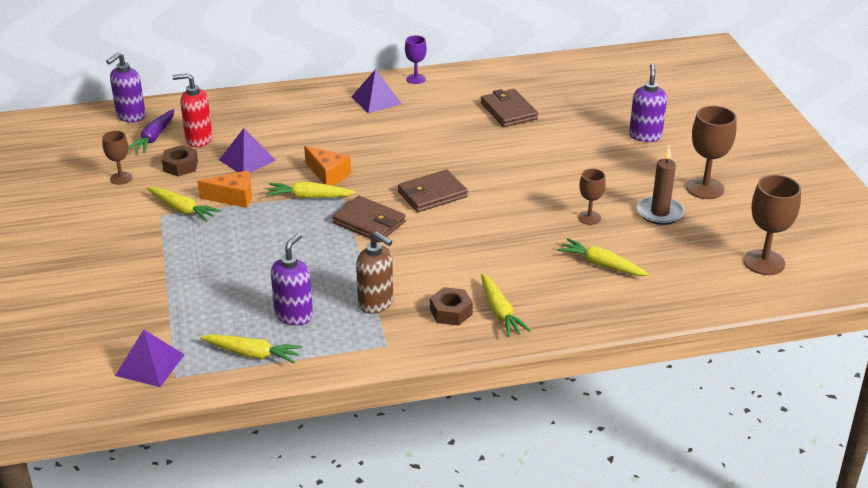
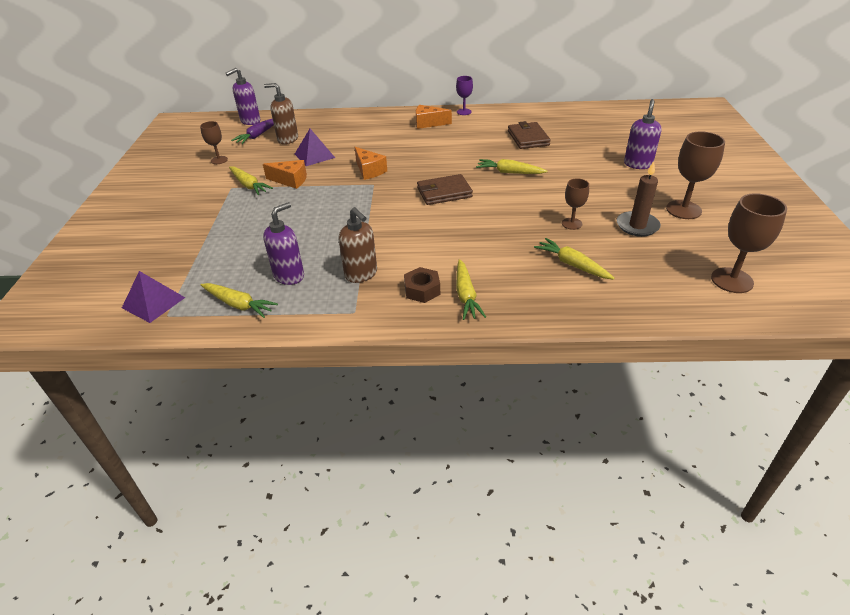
camera: 15 degrees right, 5 degrees up
brown nut [162,145,198,177] -> none
red soap dispenser [172,73,213,147] -> brown soap dispenser [264,83,298,144]
yellow carrot [266,182,356,198] -> yellow carrot moved to [476,159,547,174]
brown wallet [332,196,406,243] -> none
purple pyramid [351,69,402,113] -> orange cheese [416,105,452,129]

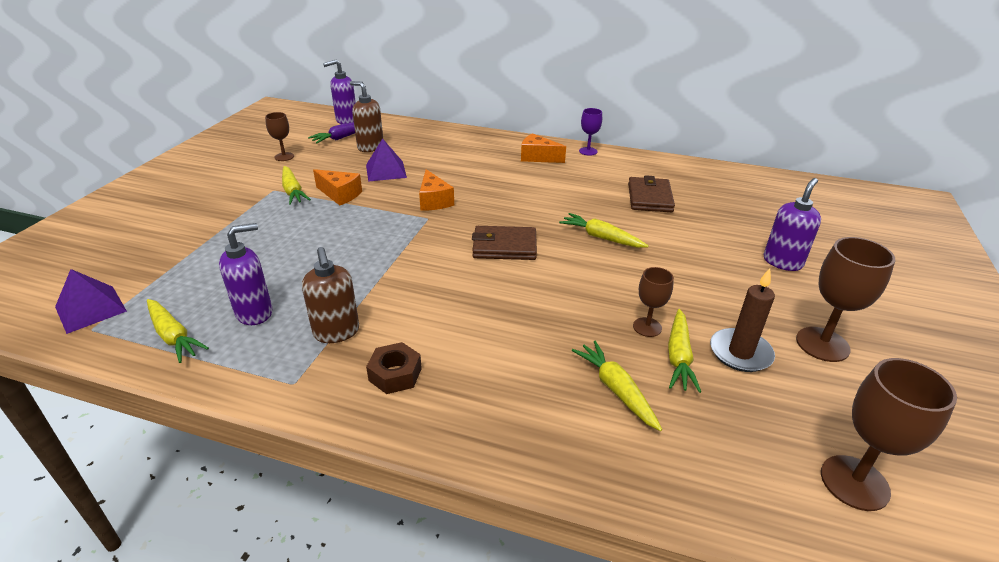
camera: 15 degrees right, 5 degrees down
yellow carrot [456,259,486,320] -> yellow carrot moved to [668,309,701,393]

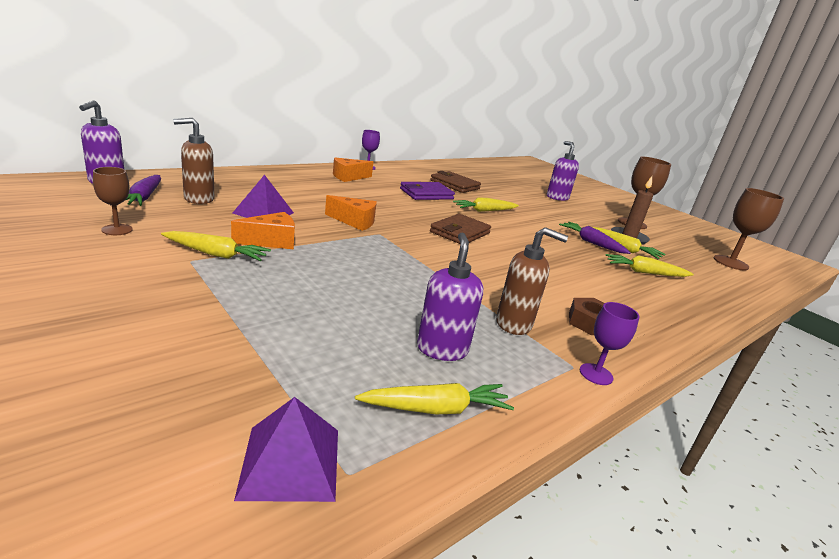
camera: 60 degrees left, 10 degrees down
brown goblet [633,267,674,337] -> purple carrot [559,222,631,254]
none -> purple wallet [400,182,455,200]
none -> purple goblet [580,302,639,385]

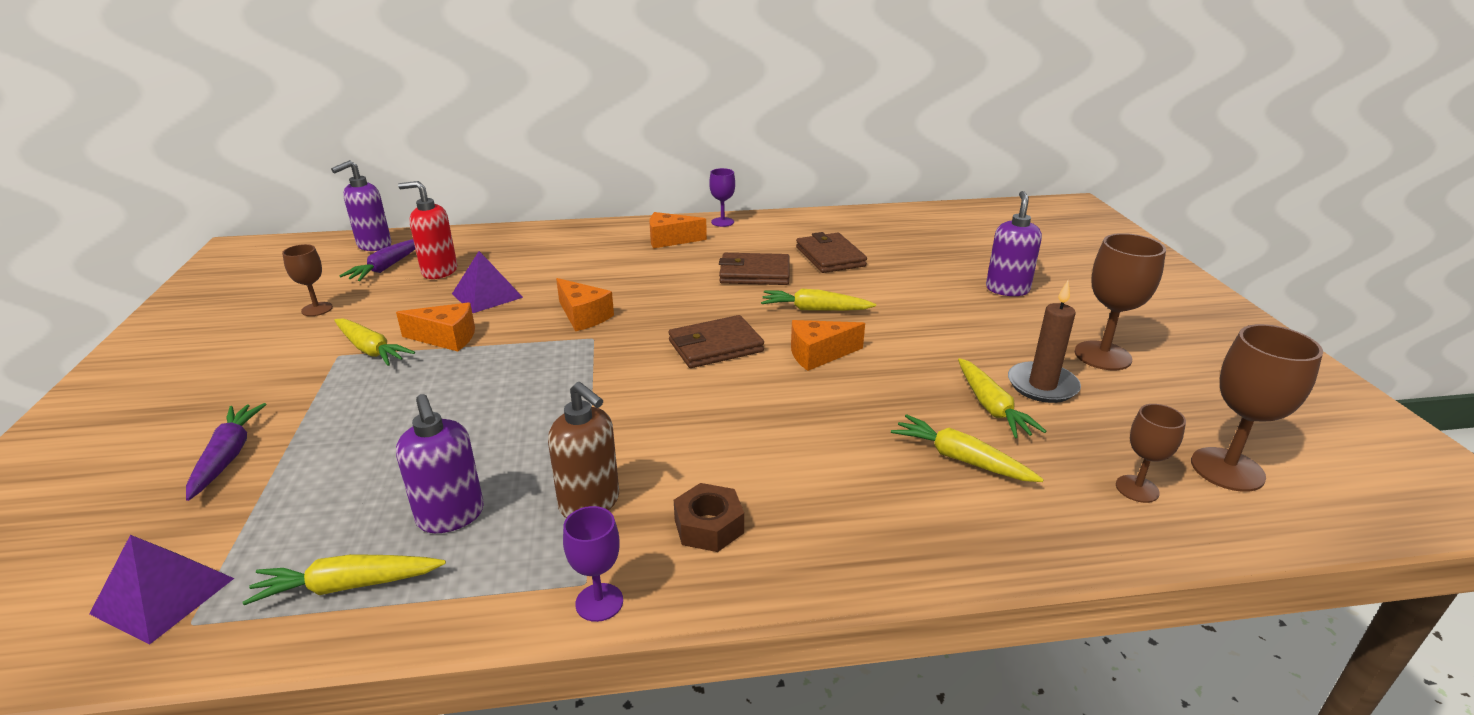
camera: 35 degrees right, 5 degrees up
brown soap dispenser [173,118,214,204] -> red soap dispenser [398,181,457,279]
yellow carrot [355,383,514,414] -> yellow carrot turned 150 degrees clockwise [243,554,446,605]
purple wallet [400,182,455,200] -> brown wallet [719,253,790,285]
purple soap dispenser [417,233,483,361] -> purple soap dispenser turned 120 degrees clockwise [396,394,484,533]
purple carrot [559,222,631,254] -> purple carrot moved to [186,403,266,501]
none -> orange cheese [791,320,865,371]
none -> brown goblet [1116,404,1186,503]

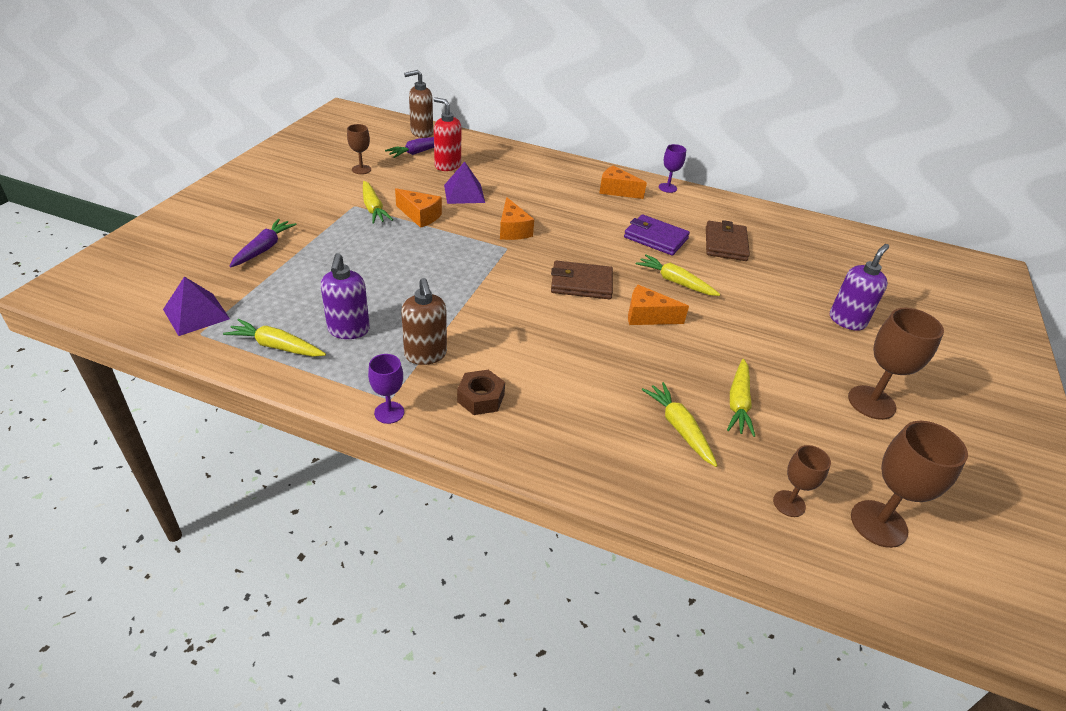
camera: 25 degrees right, 10 degrees up
purple soap dispenser [331,160,391,251] -> brown soap dispenser [404,70,433,138]
brown wallet [719,253,790,285] -> purple wallet [624,214,690,256]
brown candle [1008,281,1081,403] -> none

